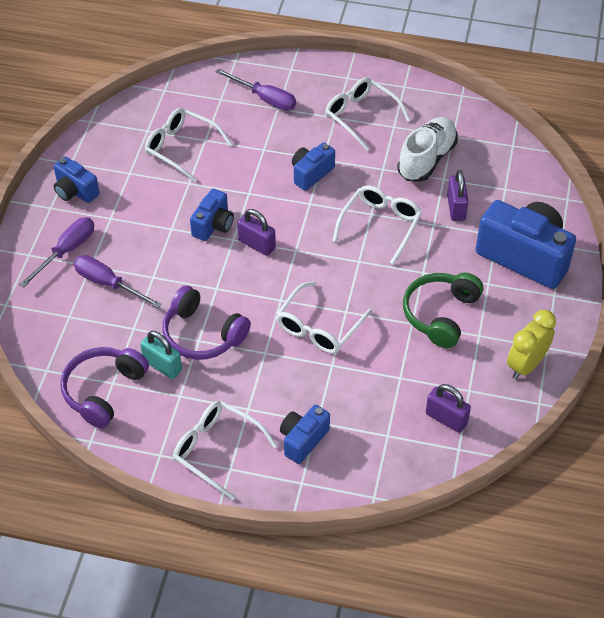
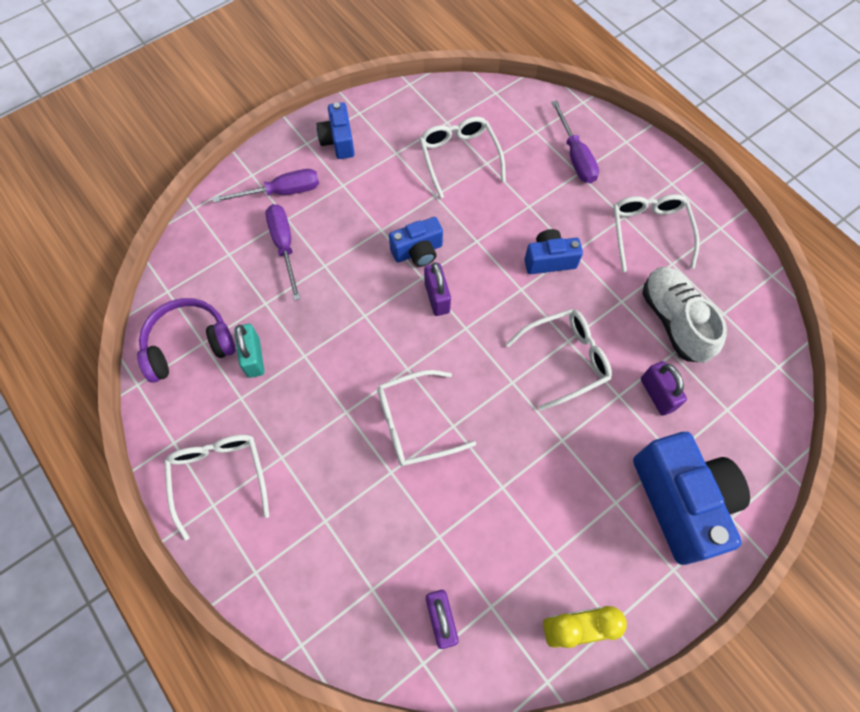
camera: 40 degrees right, 15 degrees up
purple headphones [162,285,251,360] -> none
blue camera [280,405,330,464] -> none
white shoe [397,117,458,182] -> white shoe turned 90 degrees counterclockwise [643,267,727,363]
green headphones [403,273,483,348] -> none
purple padlock [447,170,468,221] -> purple padlock turned 60 degrees counterclockwise [641,361,687,416]

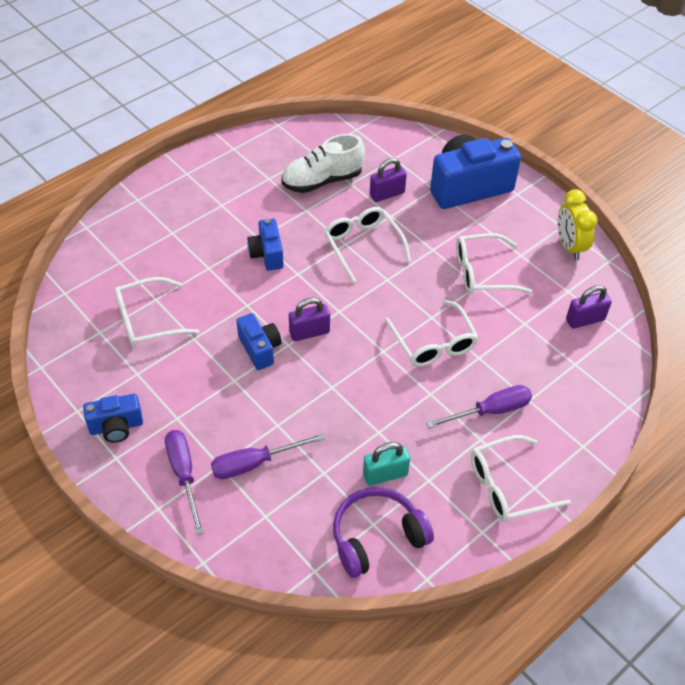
camera: 95 degrees left, 15 degrees down
purple headphones [137,298,235,383] -> purple headphones turned 90 degrees clockwise [333,487,434,578]
purple screwdriver [551,100,599,183] -> purple screwdriver moved to [426,385,532,428]
white glasses [613,194,699,272] -> white glasses moved to [456,233,532,294]

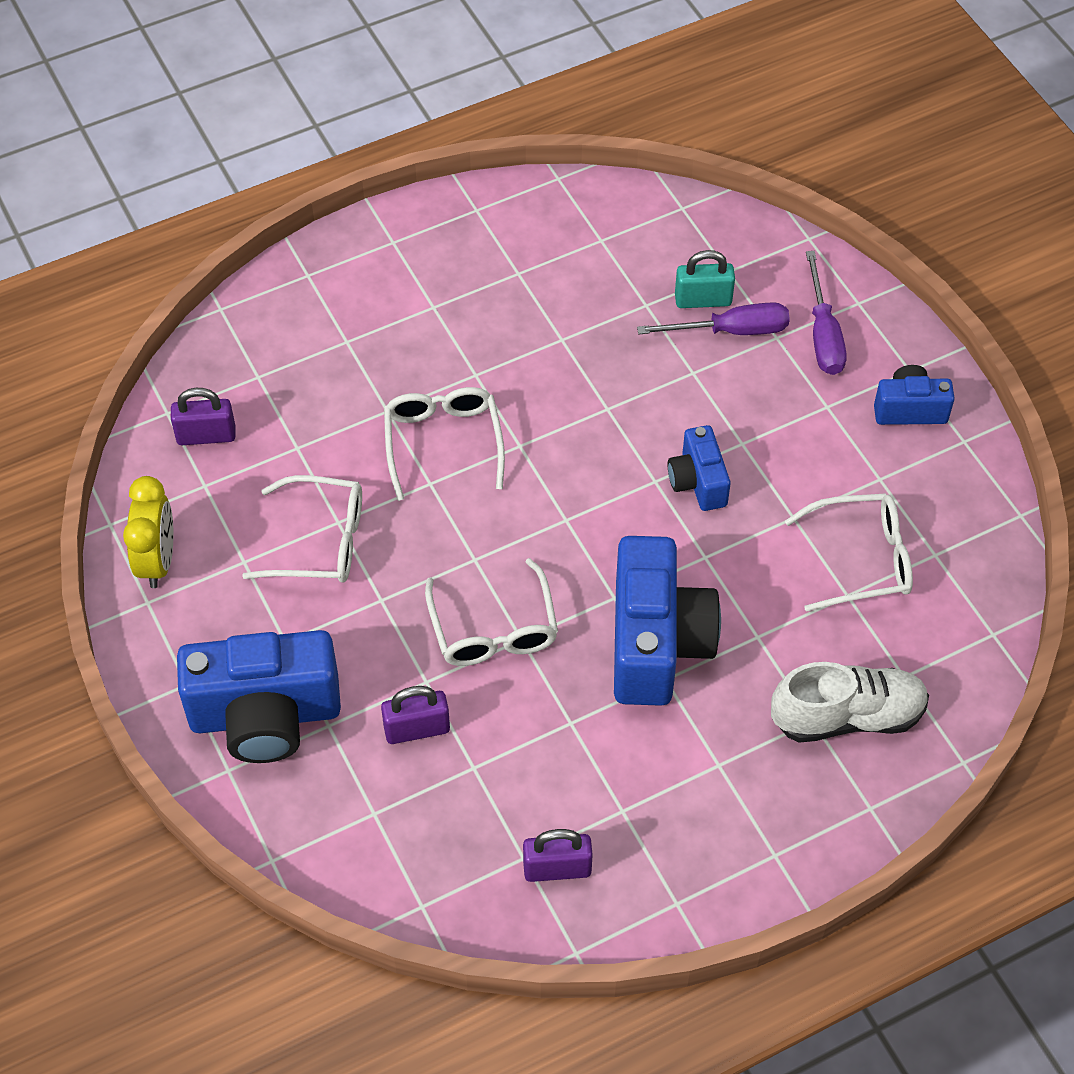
camera: 165 degrees left, 5 degrees up
blue camera [247,218,284,270] -> blue camera [614,536,721,706], size x1.89
white shoe [282,134,365,193] -> white shoe moved to [771,662,929,743]
purple padlock [289,297,330,341] -> purple padlock moved to [523,829,593,882]
purple headphones [333,487,434,578] -> none
turquoise padlock [363,442,410,486] -> turquoise padlock moved to [675,250,735,308]
purple screwdriver [426,385,532,428] -> none
white glasses [471,435,571,522] -> none

